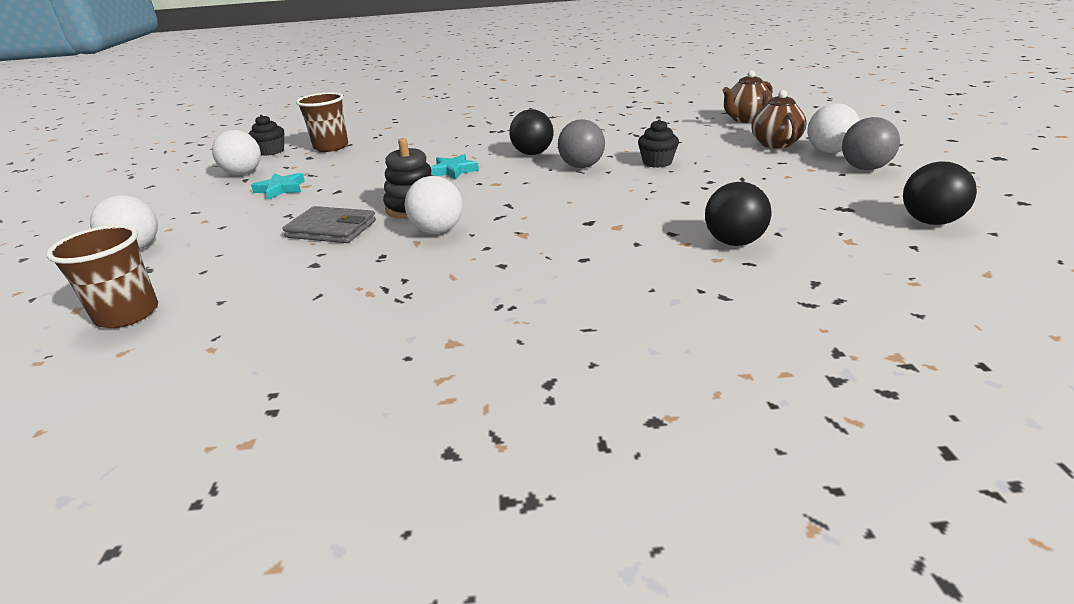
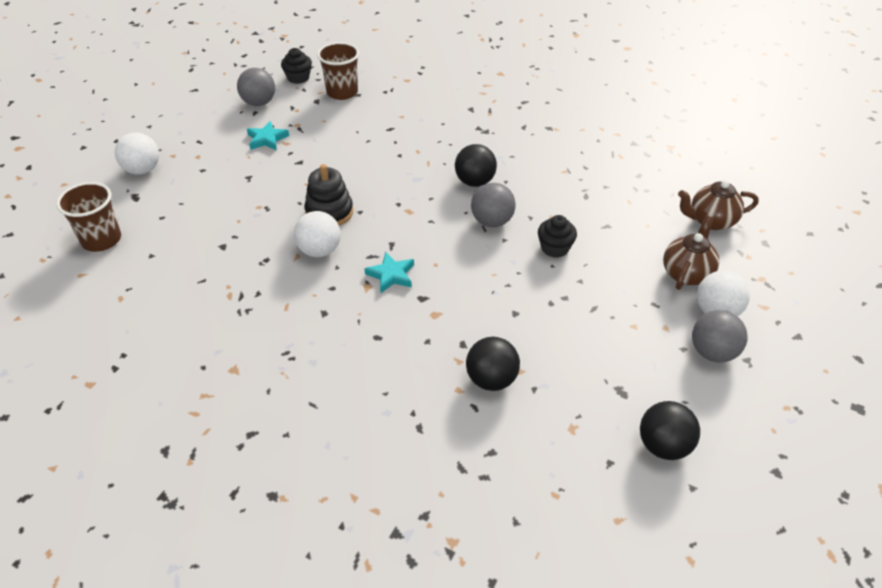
camera: 30 degrees right, 15 degrees up
white ball [212,130,261,175] -> grey ball [237,68,275,106]
grey wallet [282,206,376,243] -> none
turquoise star [431,154,479,180] -> turquoise star moved to [364,252,414,293]

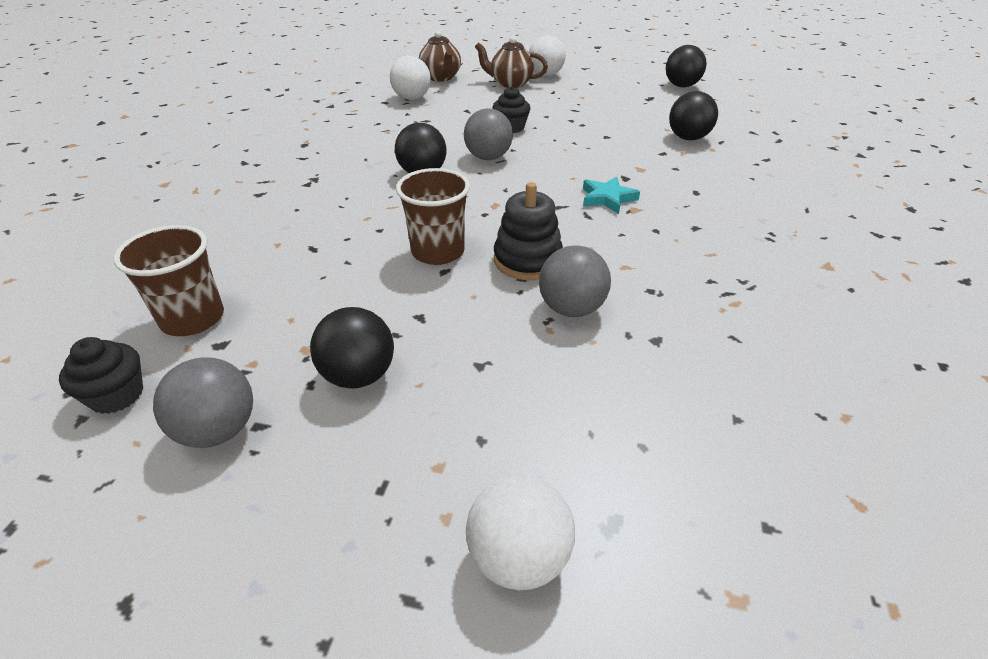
camera: 105 degrees left, 5 degrees down
brown cup [57,182,121,252] -> brown cup moved to [396,168,470,265]
turquoise star [247,121,289,151] -> black ball [310,307,394,389]
white ball [294,211,341,257] -> white ball moved to [390,56,431,100]
grey ball [692,310,748,363] -> grey ball moved to [539,245,611,317]

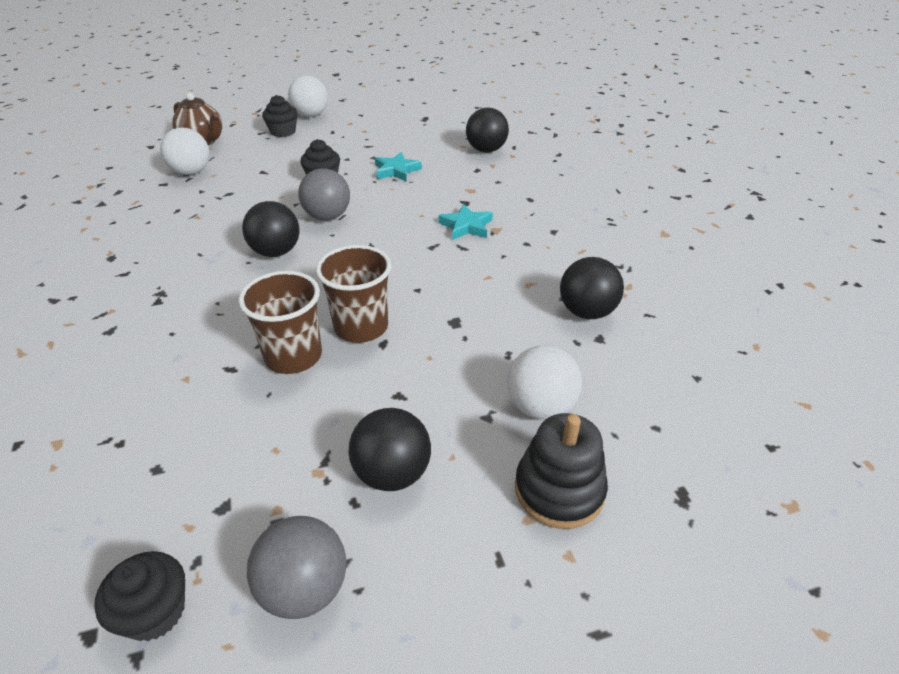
camera: 30 degrees left, 0 degrees up
brown cup [113,225,224,336] -> brown cup moved to [238,271,322,374]
white ball [466,475,575,590] -> white ball moved to [507,345,582,420]
brown teapot [475,36,548,88] -> black cupcake [262,95,298,137]
black stacking toy [494,182,563,280] -> black stacking toy moved to [515,413,608,529]
grey ball [539,245,611,317] -> none
black ball [666,45,707,87] -> black ball moved to [560,257,624,319]
none -> turquoise star [375,152,422,182]

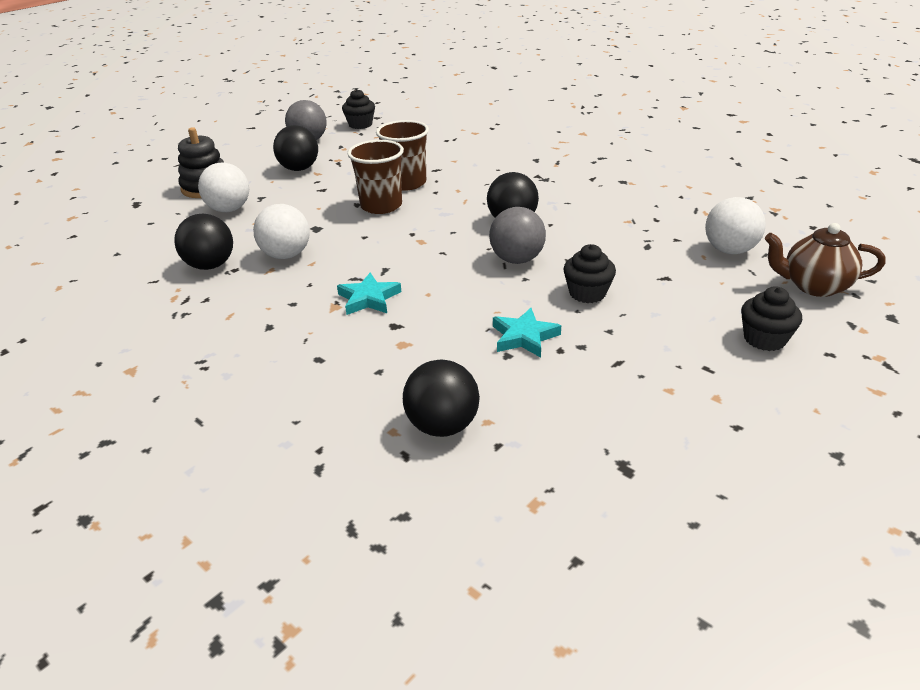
camera: 150 degrees right, 5 degrees down
white ball [288,76,328,117] -> white ball moved to [253,204,310,259]

